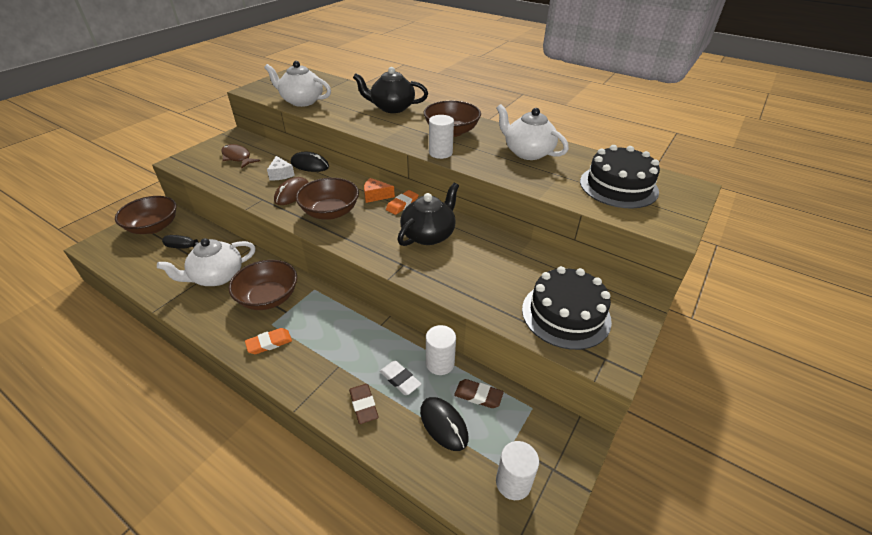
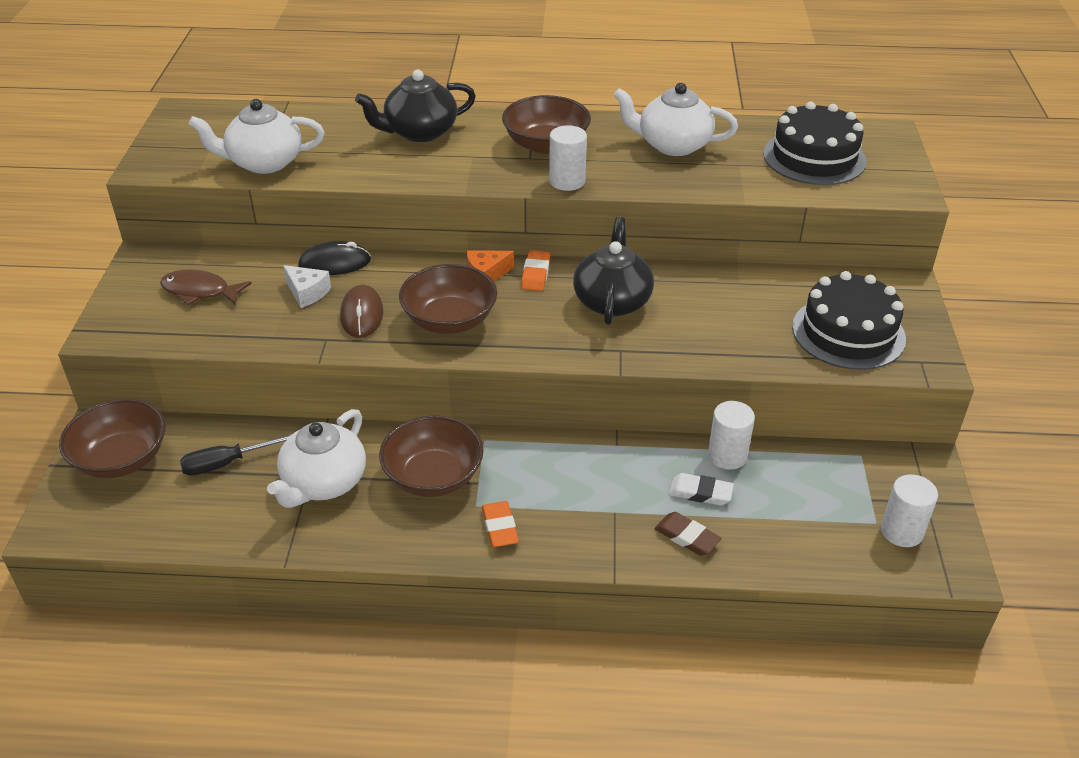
camera: 30 degrees left, 0 degrees up
orange eraser [245,328,292,354] -> orange eraser turned 45 degrees counterclockwise [482,501,519,547]
black mouse [420,397,469,451] -> none
brown eraser [454,379,504,408] -> none

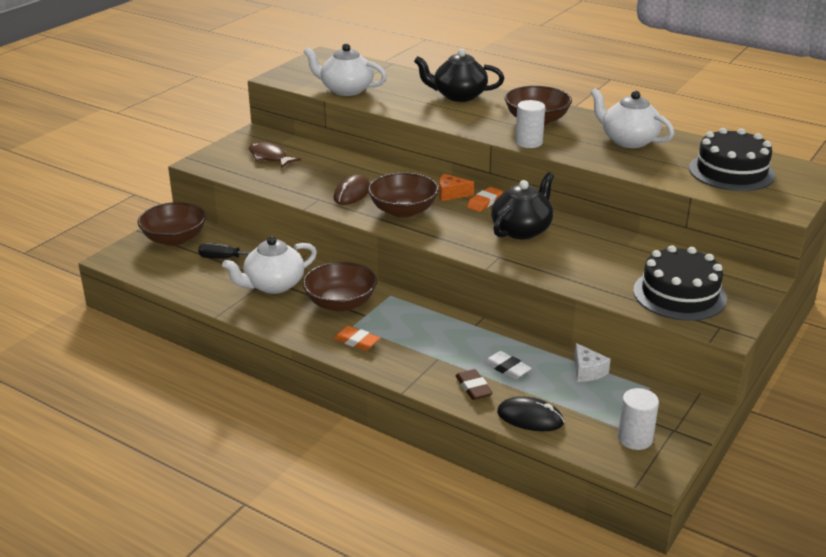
camera: 30 degrees right, 10 degrees down
white cheese [283,265,331,308] -> white cheese moved to [574,343,611,382]
black mouse [298,241,371,275] -> black mouse moved to [497,396,564,431]
orange eraser [482,501,519,547] -> orange eraser turned 75 degrees counterclockwise [333,326,380,351]
white cylinder [708,401,755,470] -> none

